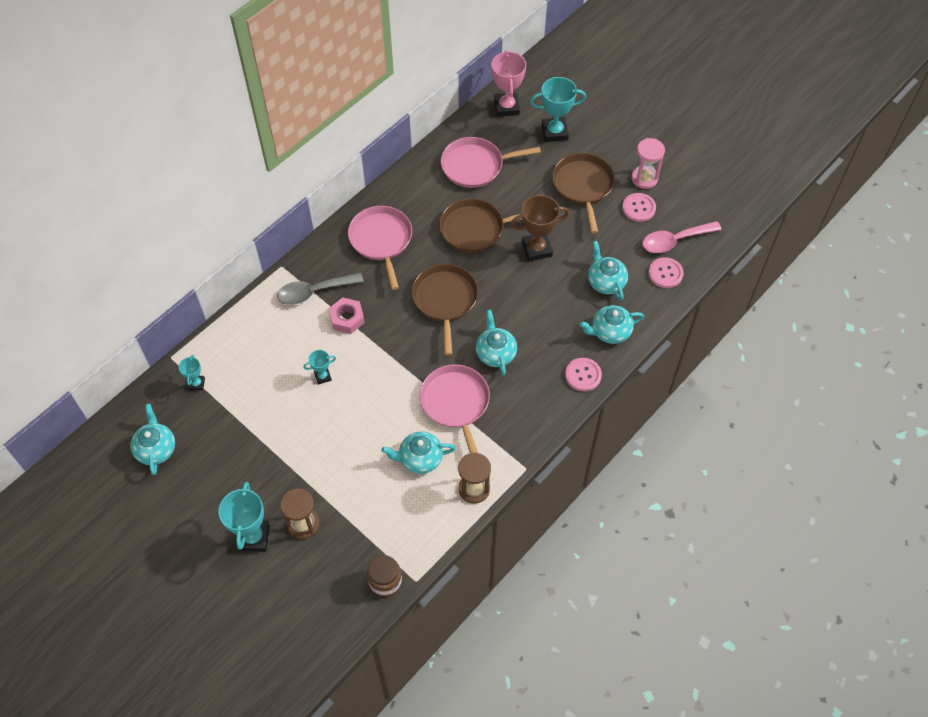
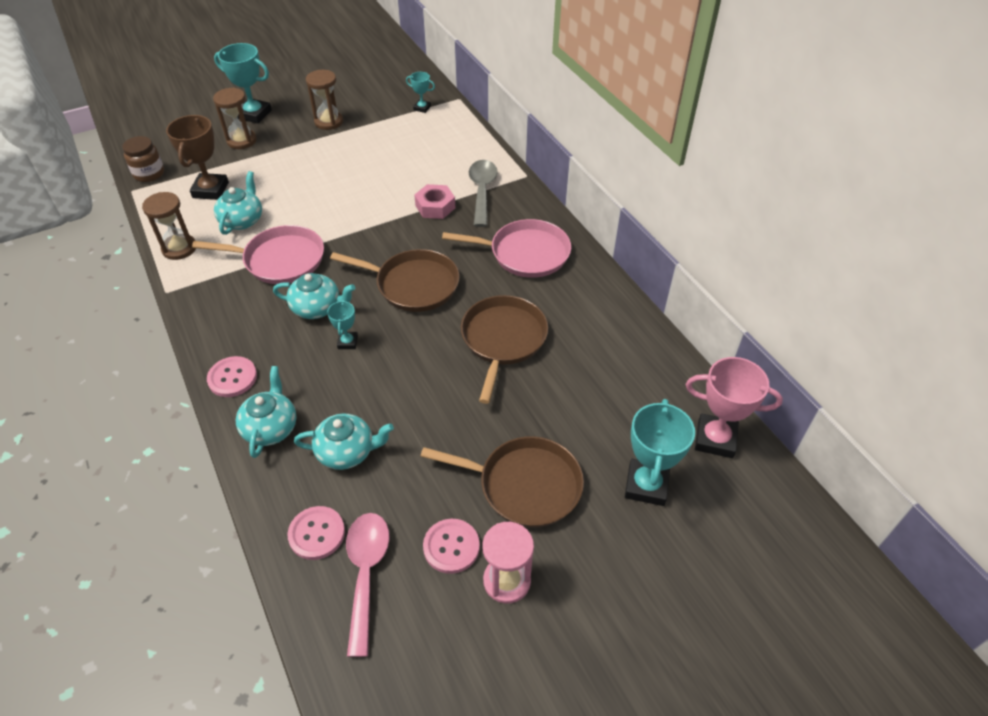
camera: 110 degrees right, 10 degrees down
turquoise teapot [130,404,175,475] -> none
turquoise trophy [303,350,336,385] -> turquoise trophy moved to [327,300,358,349]
pink pan [441,137,541,188] -> none
brown trophy [510,195,569,261] -> brown trophy moved to [166,115,229,200]
none -> brown hourglass [306,70,343,130]

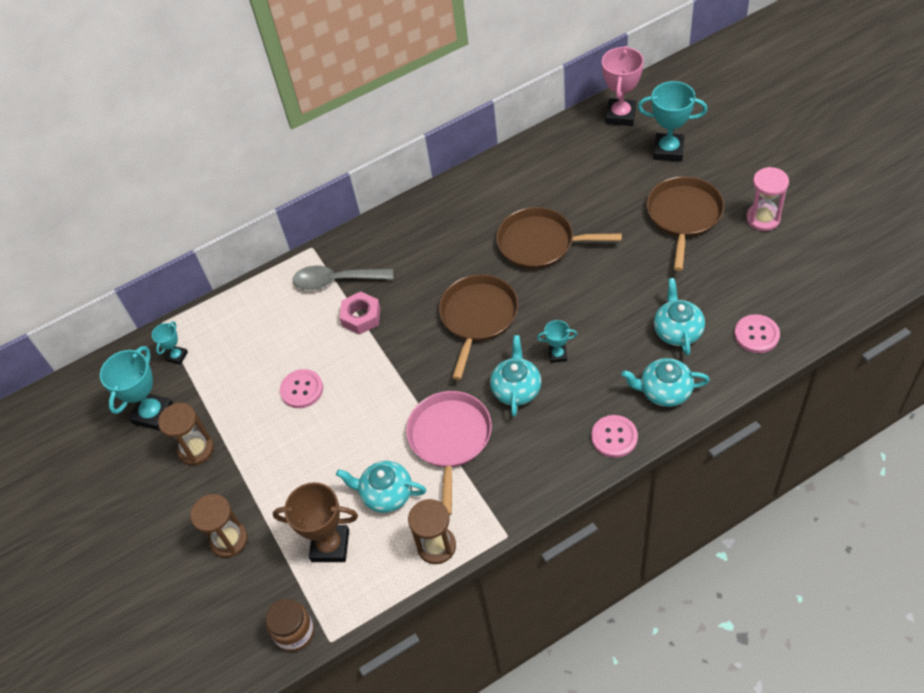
camera: 85 degrees left, 5 degrees up
turquoise trophy [214,43,272,124] -> turquoise trophy moved to [100,346,173,431]
pink spoon [346,513,390,657] -> none
pink button [423,519,480,574] -> pink button moved to [280,369,323,408]
pink pan [442,219,571,278] -> none

